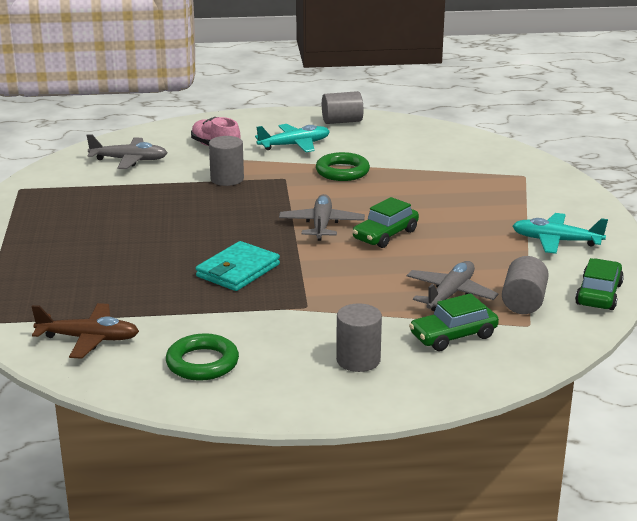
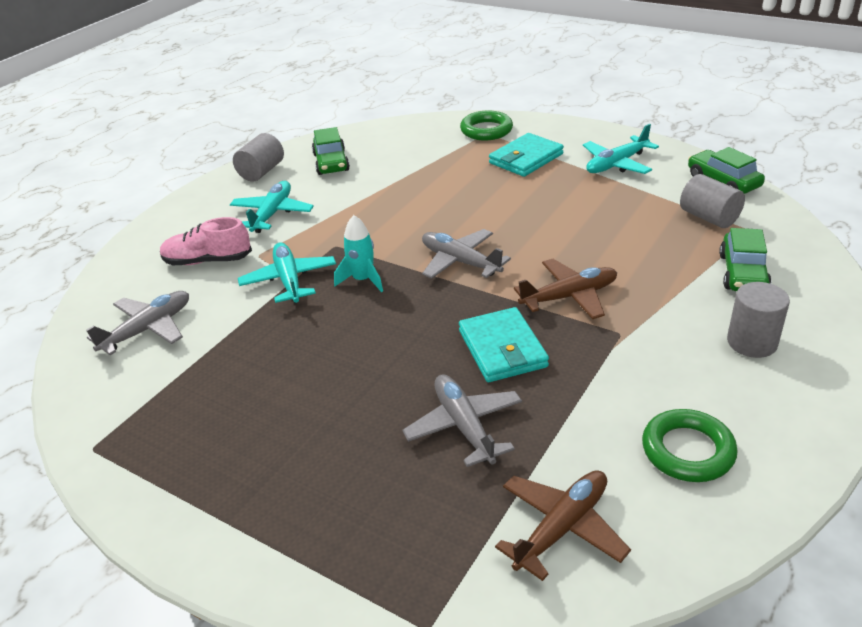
camera: 50 degrees left, 10 degrees up
grey cylinder [209,136,244,186] -> turquoise plane [238,242,336,303]
green ring [316,152,370,181] -> green ring moved to [460,110,513,140]
green car [353,197,419,248] -> green car moved to [312,127,350,175]
grey plane [407,261,498,311] -> grey plane moved to [402,374,522,467]
none -> turquoise rocket [334,215,383,292]
none -> turquoise wallet [489,133,564,177]
none -> brown plane [514,259,617,319]

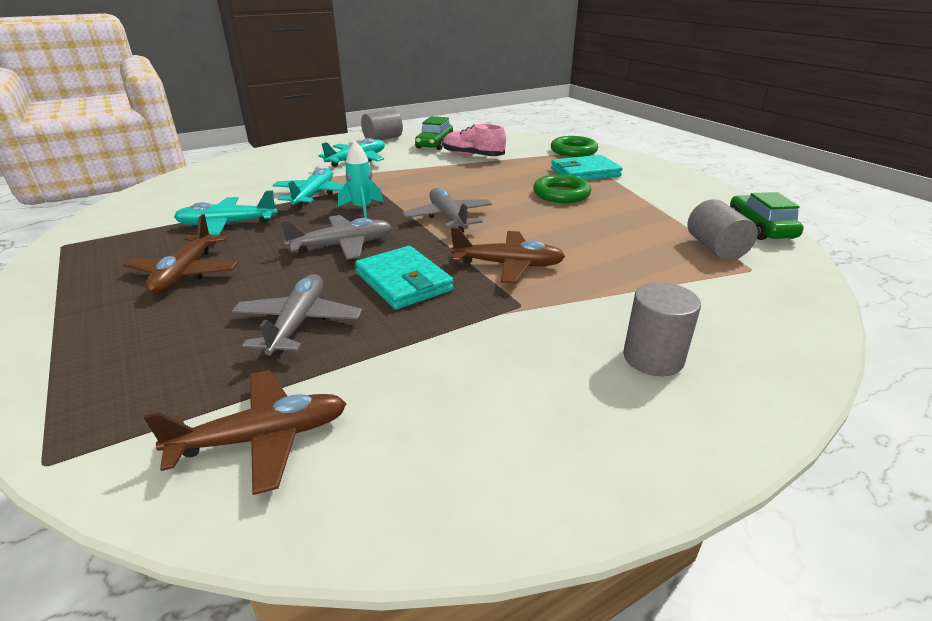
camera: 25 degrees right, 5 degrees down
grey plane [86,291,189,355] -> grey plane moved to [280,215,392,260]
pink shoe [160,217,252,265] -> pink shoe moved to [443,124,506,156]
turquoise wallet [459,307,549,382] -> turquoise wallet turned 45 degrees counterclockwise [355,246,454,309]
turquoise plane [583,124,659,174] -> turquoise plane moved to [174,190,277,236]
green ring [642,409,738,482] -> green ring moved to [533,174,591,203]
green car [719,228,771,291] -> none
none -> brown plane [123,214,238,294]

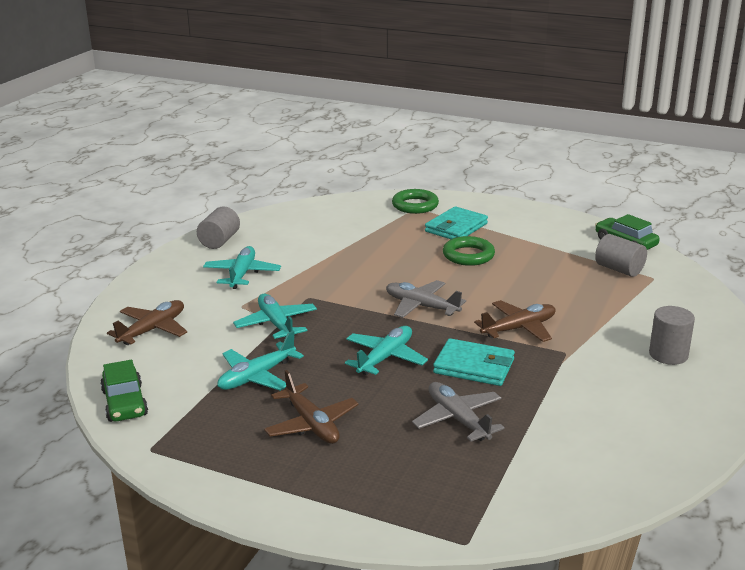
camera: 35 degrees left, 5 degrees down
brown plane [144,370,347,495] -> brown plane moved to [107,300,187,345]
grey plane [280,215,392,260] -> turquoise plane [345,326,428,375]
turquoise rocket [338,141,383,218] -> none
green car [415,116,453,150] -> green car moved to [100,360,148,422]
pink shoe [443,124,506,156] -> none

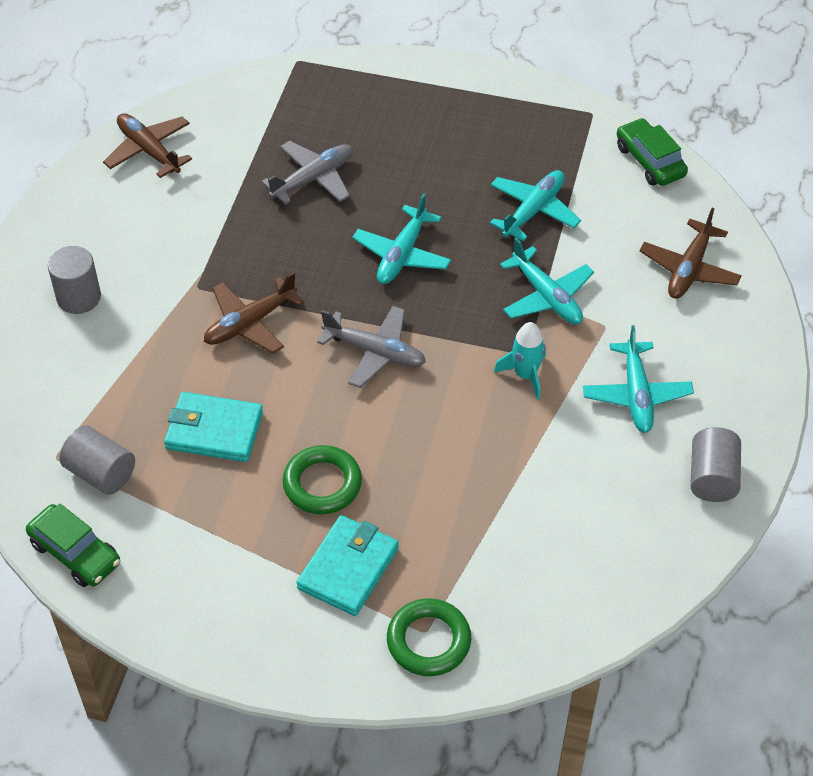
camera: 170 degrees right, 25 degrees up
brown plane [264,370,359,444] -> brown plane moved to [103,113,192,178]
grey plane [412,382,505,442] -> grey plane turned 90 degrees counterclockwise [261,141,353,205]
turquoise wallet [433,338,515,386] -> turquoise wallet moved to [164,392,263,462]
none -> turquoise rocket [494,322,546,400]

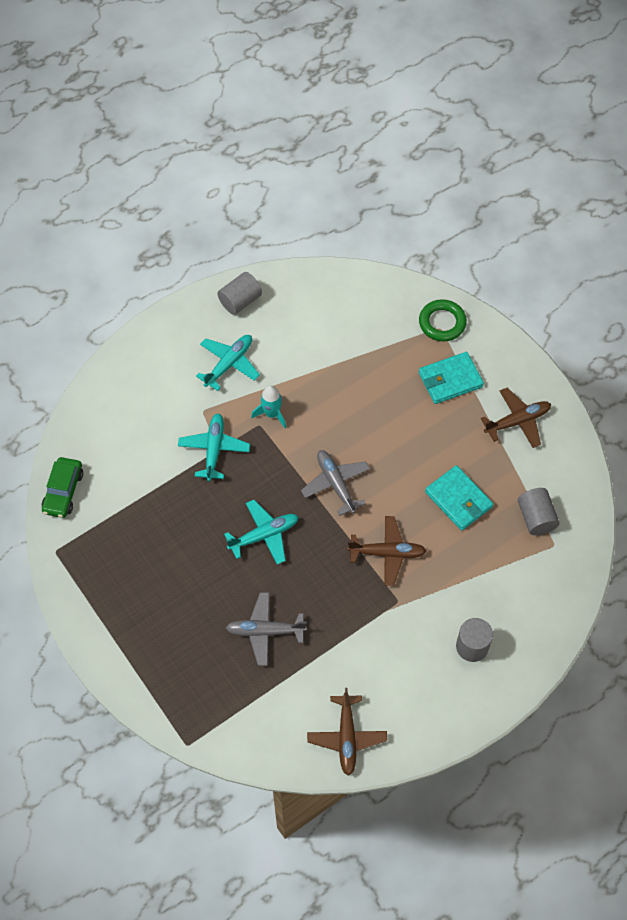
camera: 140 degrees left, 10 degrees up
green car [26,504,120,587] -> none
green ring [282,445,362,514] -> none
turquoise plane [490,170,581,242] -> none
brown plane [640,208,742,299] -> brown plane moved to [481,388,551,448]

